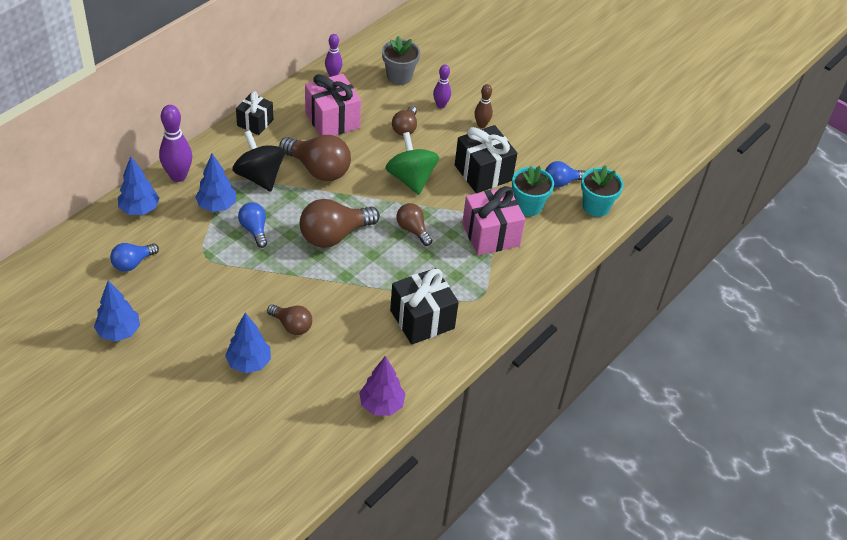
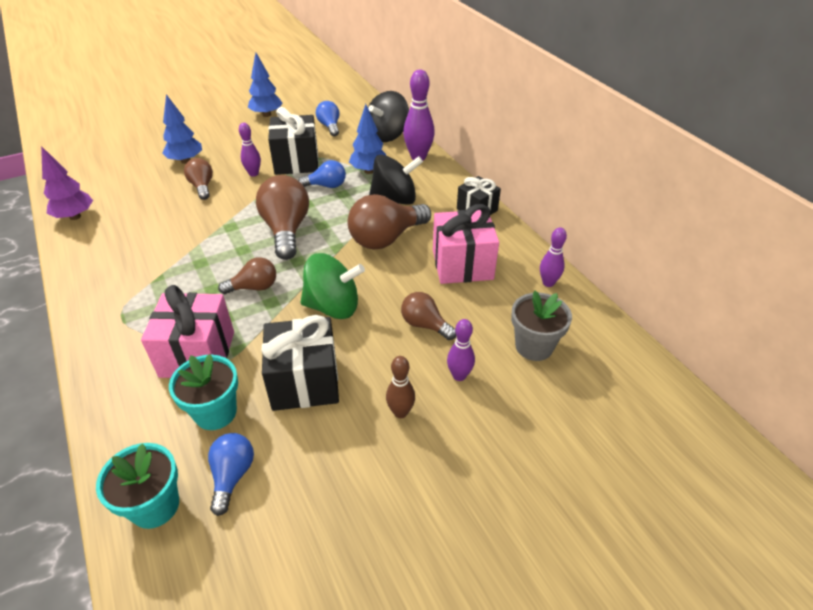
camera: 115 degrees right, 5 degrees down
blue tree [118,156,159,215] -> black spinning top [368,91,409,142]
brown light bulb [267,304,312,335] -> brown light bulb turned 105 degrees clockwise [184,158,213,200]
black gift [390,268,459,345] -> black gift moved to [268,107,318,175]
none -> purple bowling pin [239,123,261,177]

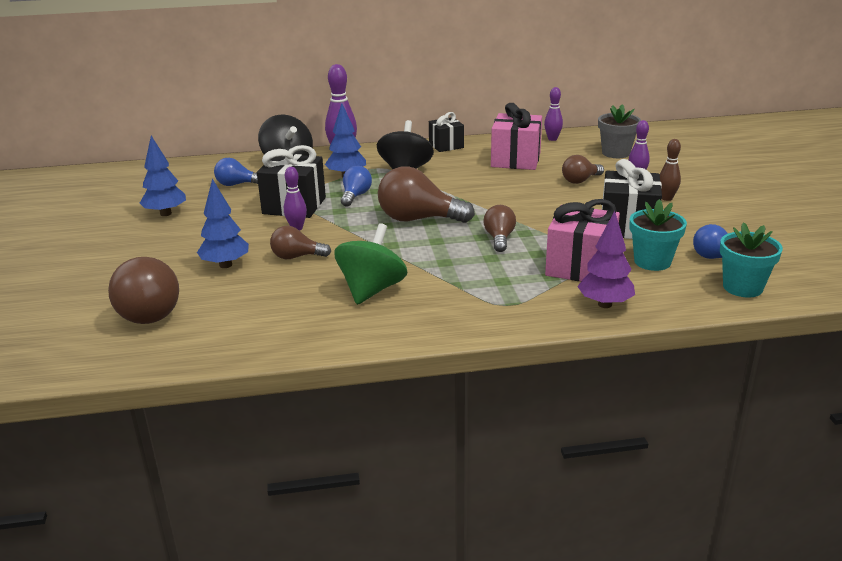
camera: 70 degrees left, 15 degrees down
purple tree [41,146,93,220] -> purple tree moved to [577,211,635,308]
green spinning top [300,253,365,319] -> green spinning top moved to [334,223,407,305]
brown light bulb [348,194,431,249] -> brown light bulb moved to [108,257,179,324]

